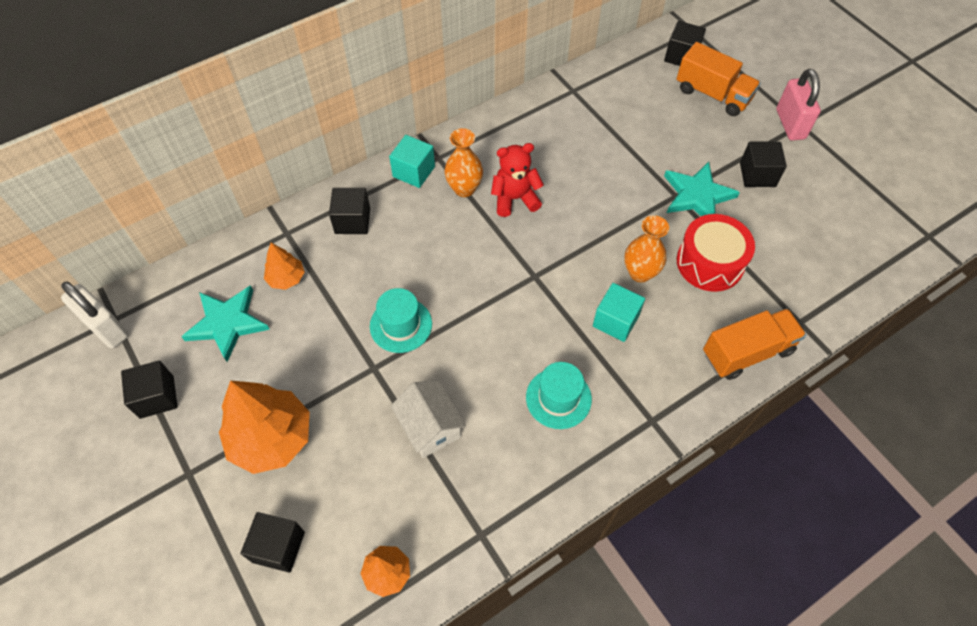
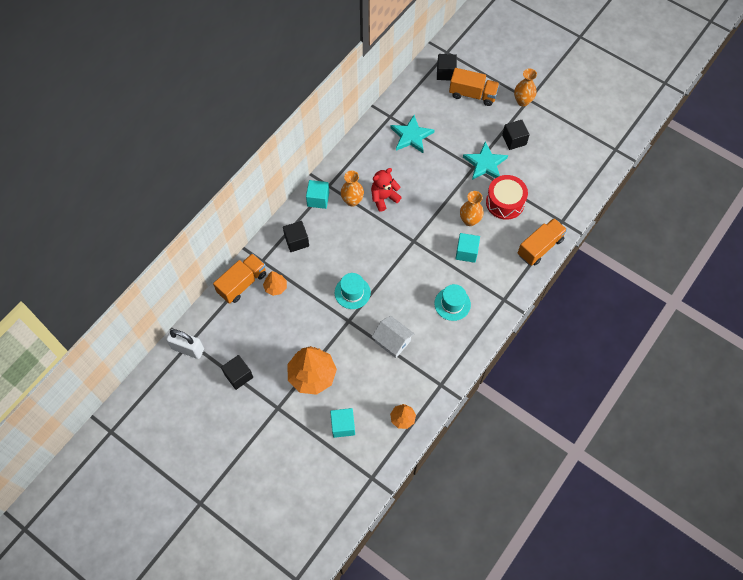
camera: 20 degrees left, 5 degrees up
turquoise star [181,285,270,362] -> turquoise star moved to [390,115,434,153]
black cube [241,512,305,573] -> turquoise cube [330,408,355,438]
pink padlock [776,69,821,141] -> orange vase [514,69,537,106]
none -> orange truck [213,253,266,304]

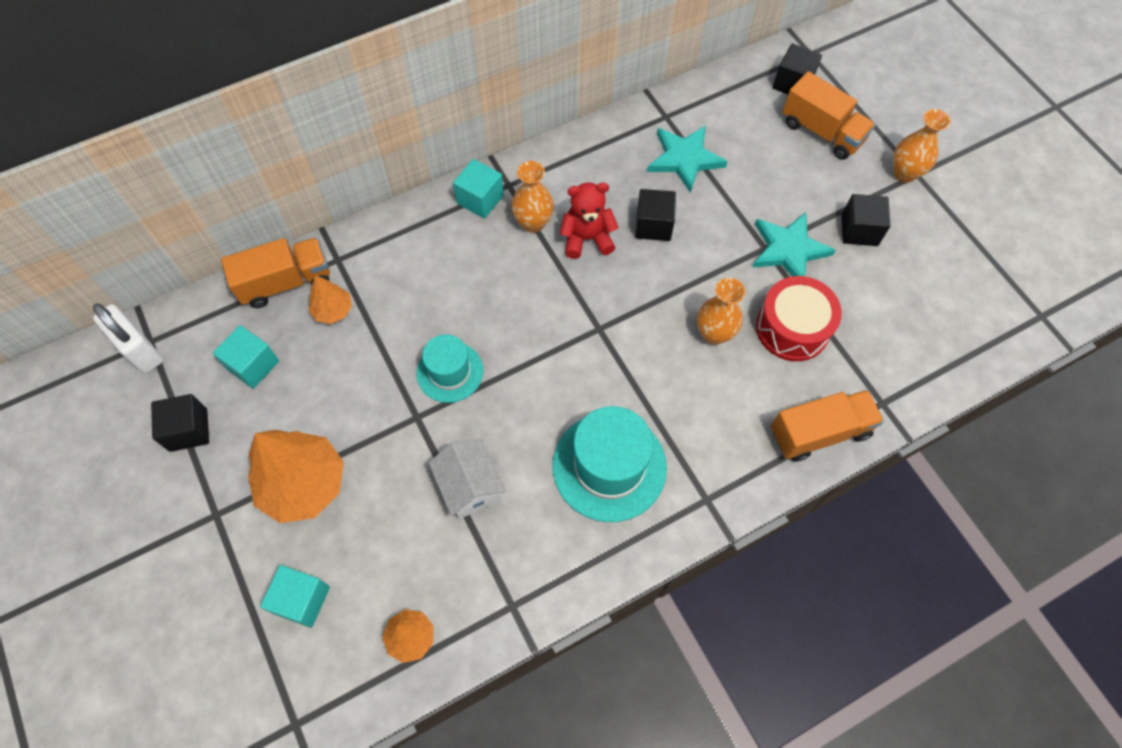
camera: 25 degrees right, 0 degrees up
black cube [283,221,309,252] -> black cube moved to [635,189,676,241]
turquoise hat [434,284,471,321] -> turquoise hat [553,406,667,522], size x1.62
turquoise cube [455,233,480,263] -> turquoise cube moved to [213,325,279,389]

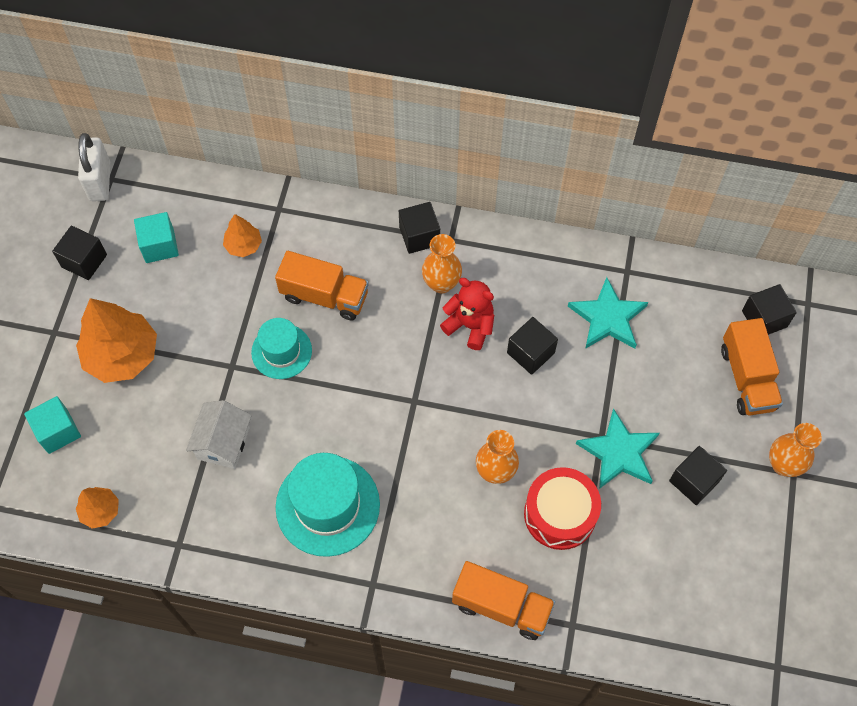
camera: 40 degrees right, 0 degrees up
orange truck [221,238,330,308] -> orange truck moved to [275,251,369,320]
turquoise cube [453,159,504,219] -> black cube [399,202,440,254]

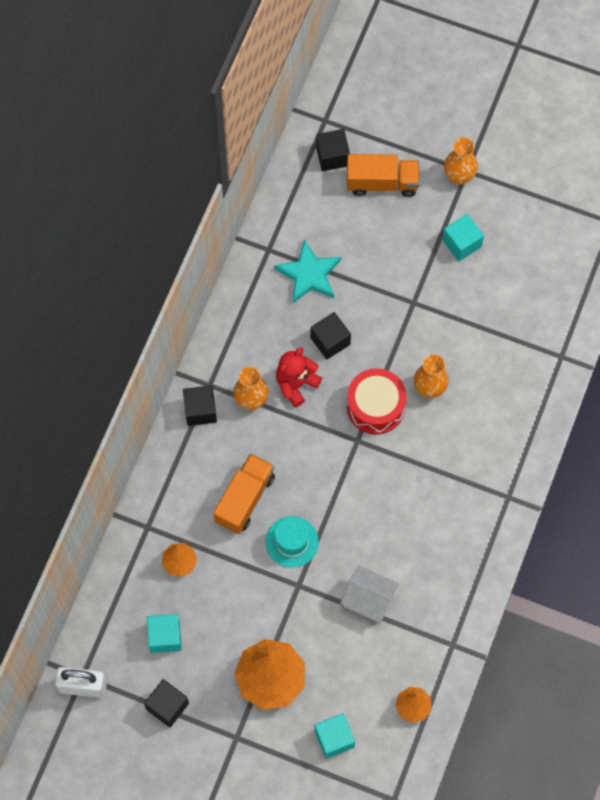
camera: 80 degrees left, 5 degrees up
turquoise hat [276,453,380,557] -> none
orange truck [452,561,555,640] -> none
red drum [524,467,601,550] -> red drum moved to [347,368,407,434]
turquoise star [576,408,660,489] -> none
black cube [669,446,727,505] -> turquoise cube [442,214,484,261]

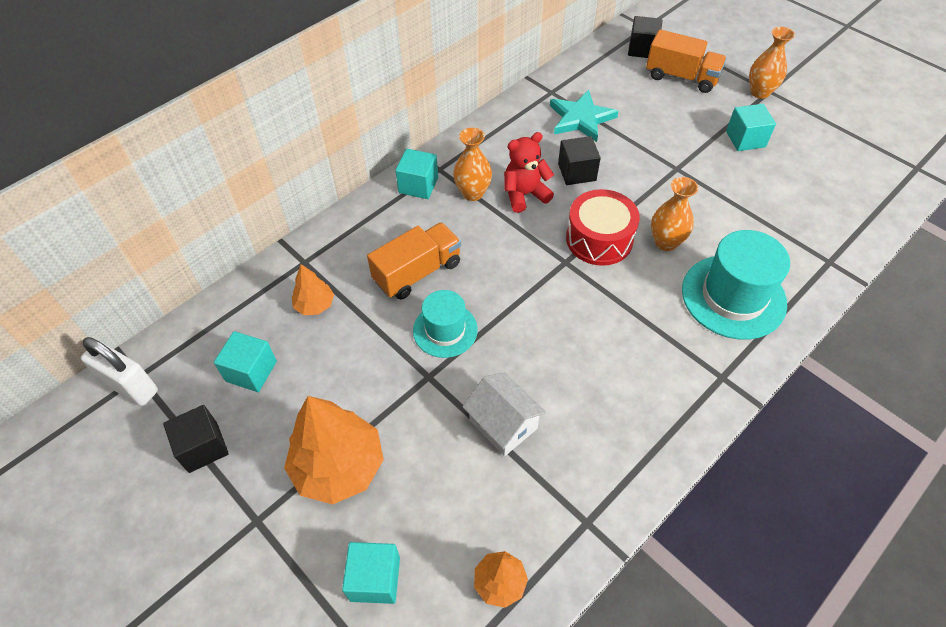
camera: 25 degrees right, 15 degrees down
black cube [183,385,217,426] -> turquoise cube [395,149,438,199]
none -> turquoise hat [682,230,790,340]

